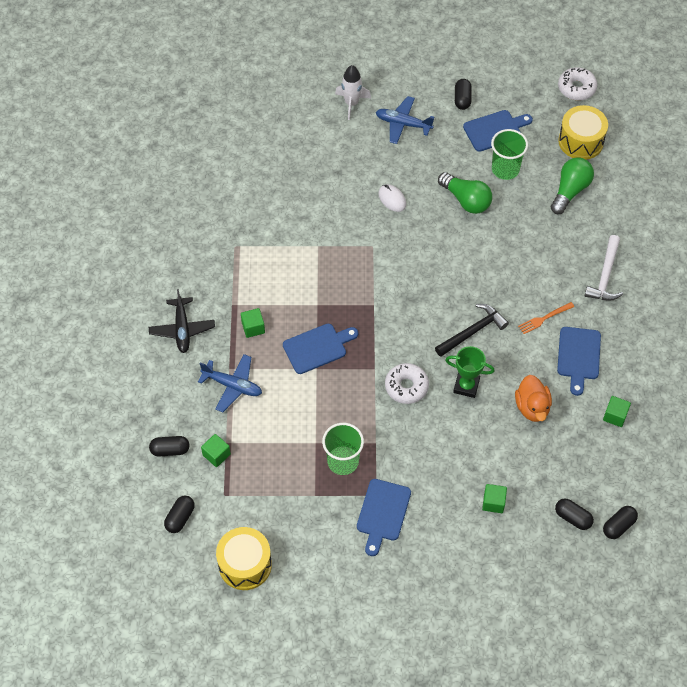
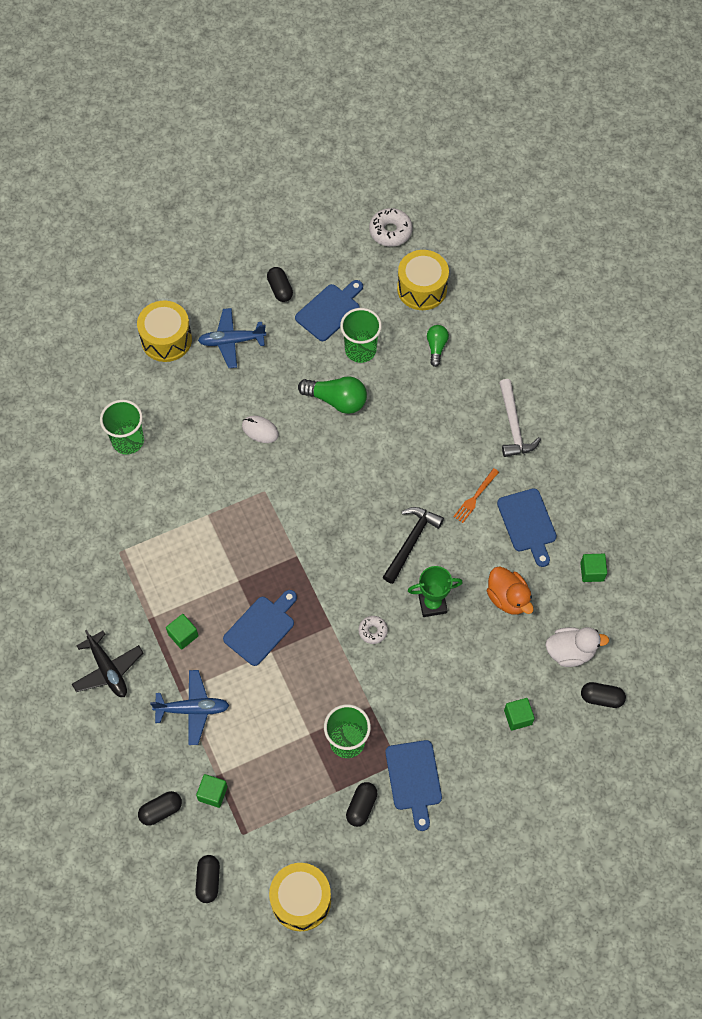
camera: 25 degrees left, 5 degrees up
white rocket [335,65,371,120] -> yellow drum [137,301,192,362]
white donut [385,363,429,404] -> white donut [359,616,388,644], size x0.60
green light bulb [551,157,594,214] -> green light bulb [427,325,449,367], size x0.61
black capsule [603,506,638,539] -> black capsule moved to [346,782,377,827]
none -> green cup [100,400,144,454]
none -> white duck [545,627,609,667]

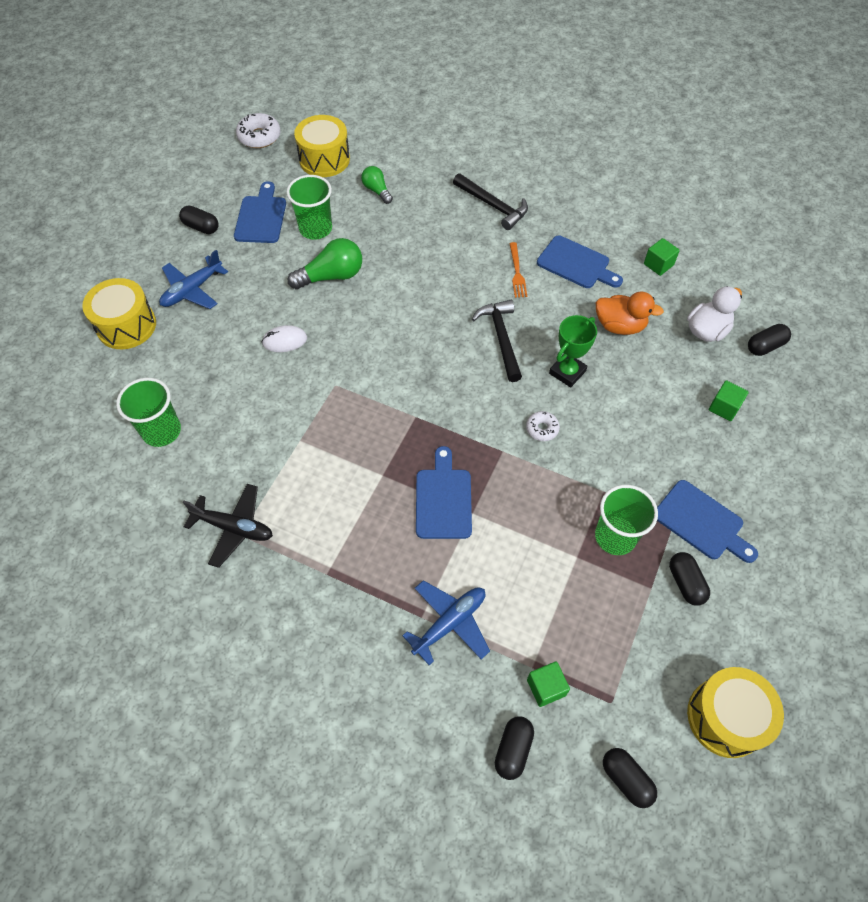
camera: 40 degrees left, 5 degrees down
black plane [72,630,143,697] -> black plane moved to [183,484,273,568]
green cube [166,614,198,650] -> none
white hammer [499,379,541,457] -> black hammer [453,173,528,230]

